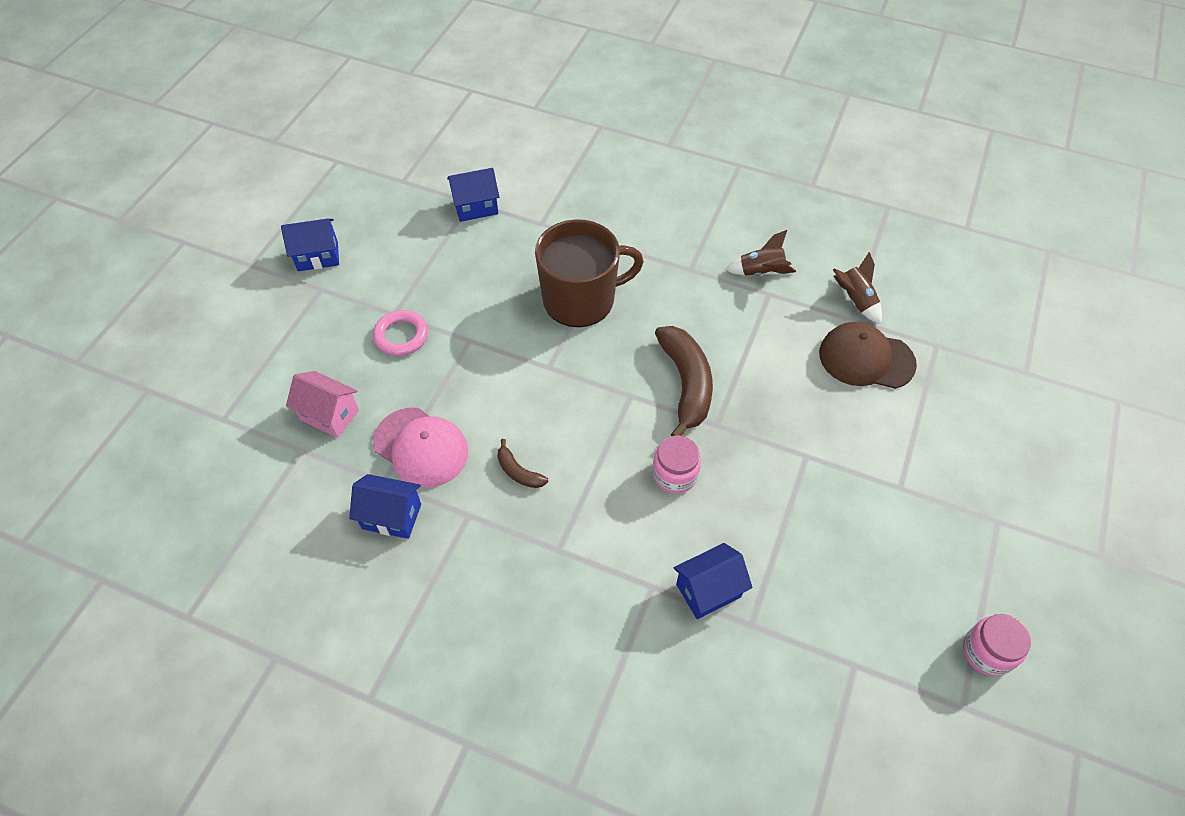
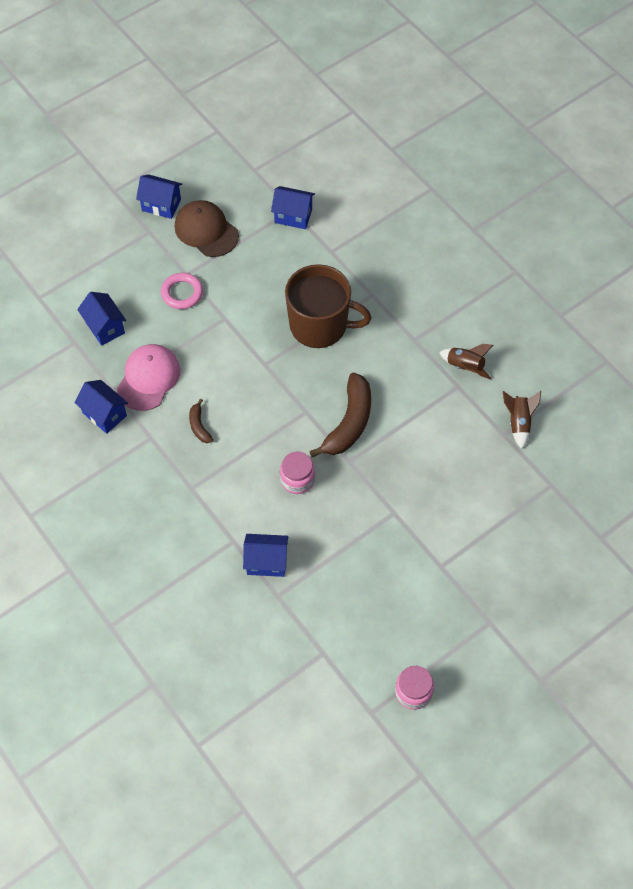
camera: 30 degrees right, 5 degrees up
pink house [286,371,359,438] -> blue house [77,292,126,346]
pink cap [373,408,468,488] -> pink cap turned 135 degrees counterclockwise [117,344,180,411]
brown cap [819,322,917,389] -> brown cap moved to [175,200,239,257]

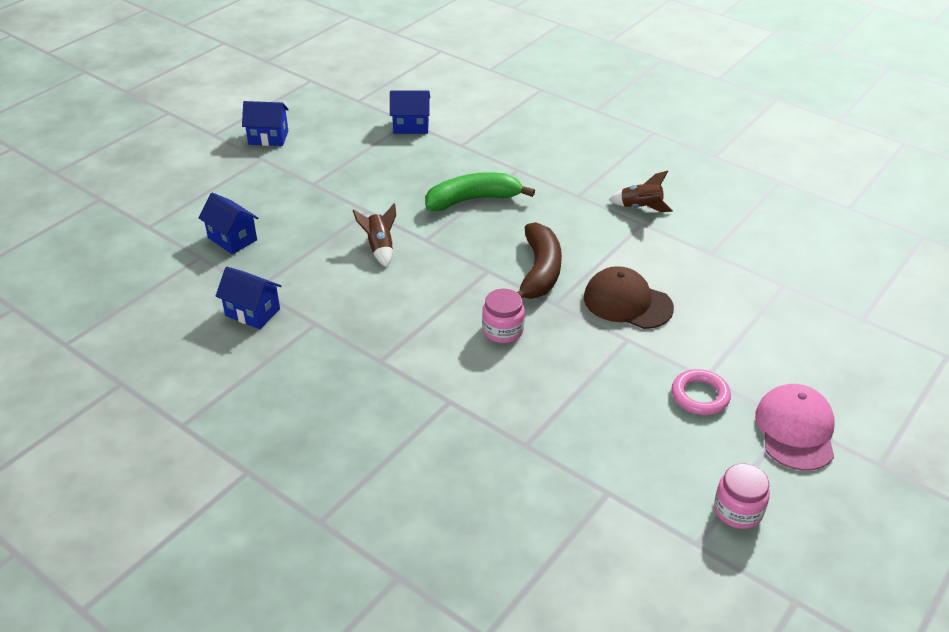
camera: 15 degrees left, 20 degrees down
pink cap [117,344,180,411] -> pink cap moved to [755,384,835,471]
pink ring [161,273,203,309] -> pink ring moved to [671,369,731,415]
brown cap [175,200,239,257] -> brown cap moved to [584,266,674,329]
brown banana [189,399,213,443] -> none
blue house [243,534,288,577] -> none
brown mug [285,264,372,348] -> green banana [425,172,535,211]
brown rocket [503,391,541,449] -> brown rocket moved to [352,203,396,267]

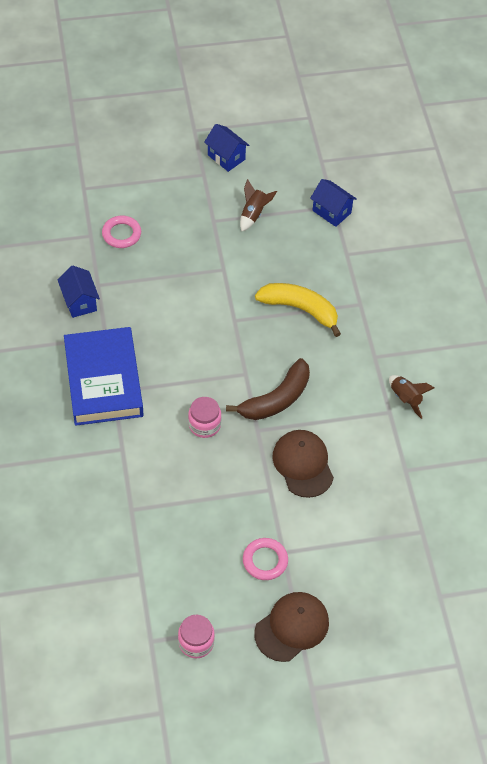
camera: 40 degrees right, 15 degrees up
blue house [198,193,259,254] -> pink ring [102,216,141,248]
brown rocket [352,203,396,267] -> brown rocket moved to [240,179,277,231]
green banana [425,172,535,211] -> yellow banana [255,283,341,337]
pink cap [755,384,835,471] -> brown cap [254,592,329,662]
none -> blue book [64,327,144,426]

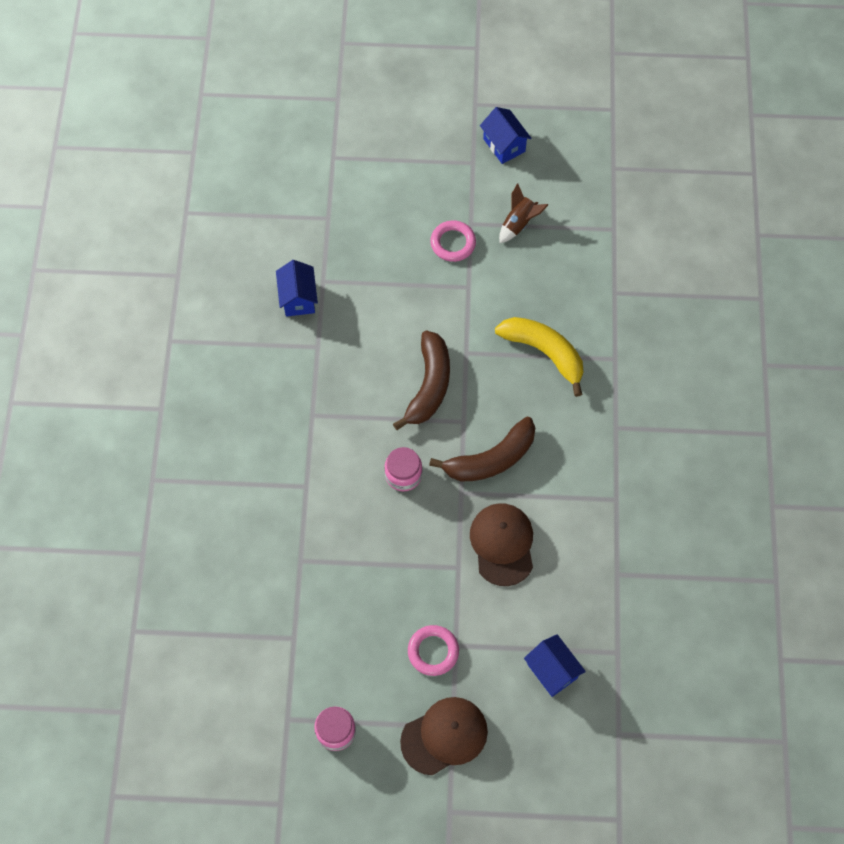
camera: 15 degrees right, 10 degrees up
blue book [64,327,144,426] -> none
pink ring [102,216,141,248] -> pink ring moved to [430,220,476,262]
blue house [310,179,357,227] -> blue house moved to [524,634,586,697]
brown rocket [389,375,434,419] -> none
none -> brown banana [393,331,450,430]

